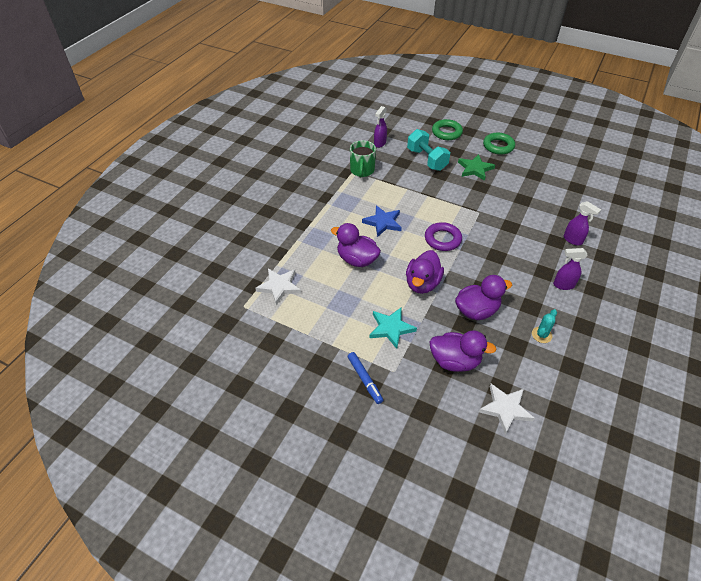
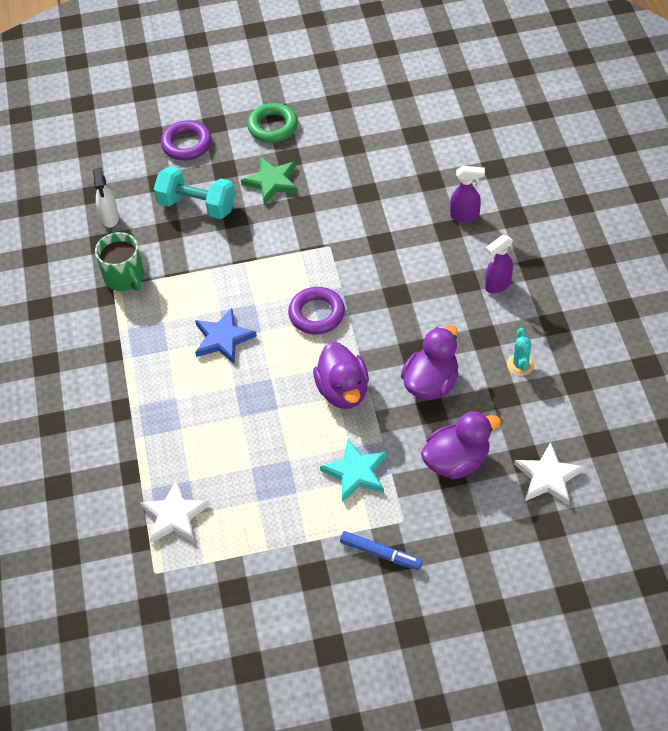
camera: 35 degrees left, 5 degrees up
purple duck [331,223,381,267] -> none
purple spray bottle [374,106,387,148] -> white spray bottle [93,168,119,228]
green ring [432,119,463,140] -> purple ring [161,120,212,161]

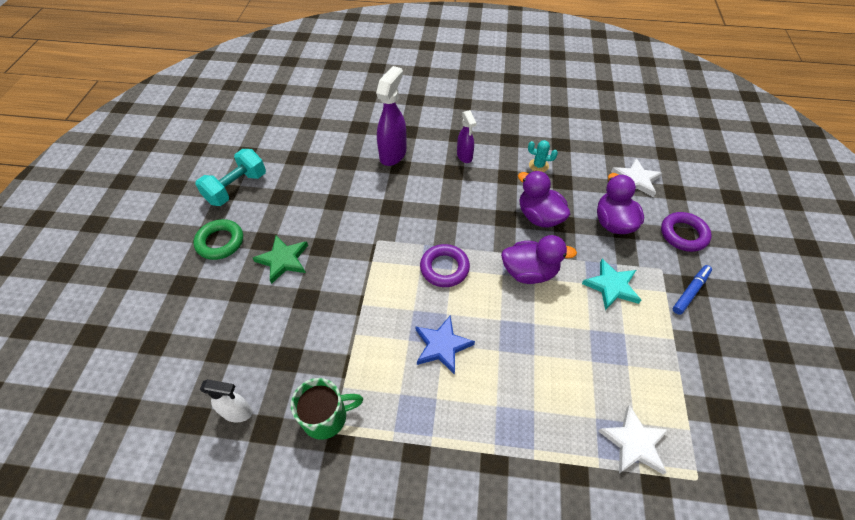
camera: 75 degrees left, 0 degrees up
turquoise dumbbell [154,166,235,219] -> turquoise dumbbell moved to [195,149,266,206]
purple ring [161,120,212,161] -> purple ring moved to [661,212,712,252]
purple spray bottle [450,166,485,223] -> purple spray bottle [376,66,407,166], size x1.66

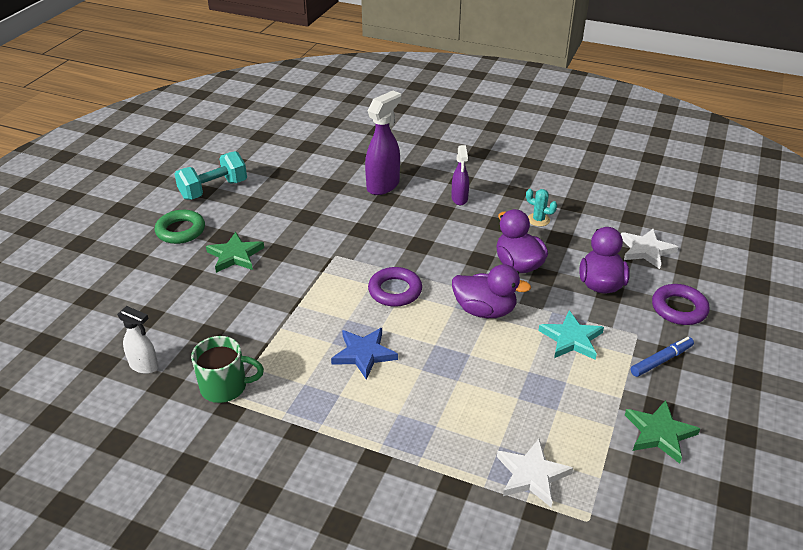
camera: 15 degrees right, 15 degrees down
none -> green star [625,400,700,464]

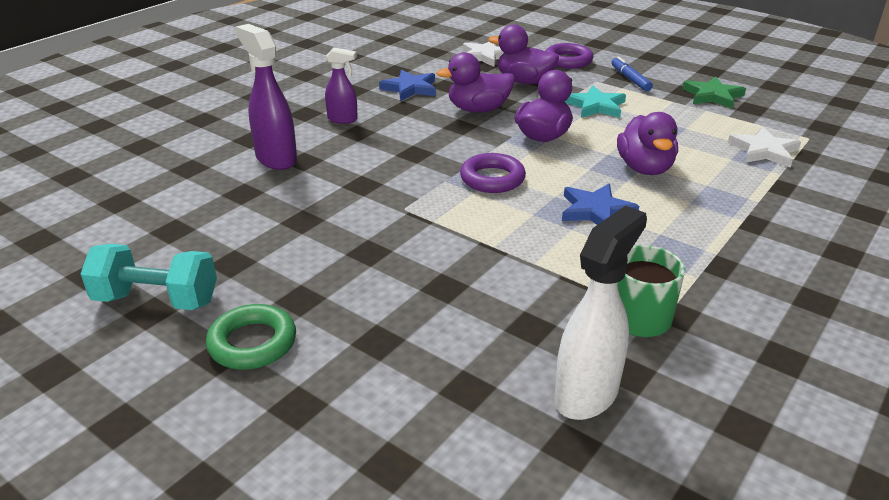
camera: 75 degrees left, 5 degrees down
white spray bottle [117,306,159,374] -> white spray bottle [554,205,647,420], size x1.66
turquoise dumbbell [175,151,247,200] -> turquoise dumbbell turned 60 degrees counterclockwise [81,244,217,310]
green star [206,232,264,273] -> none
turquoise cactus [526,189,557,226] -> blue star [379,70,436,101]
none -> purple duck [617,112,678,175]

